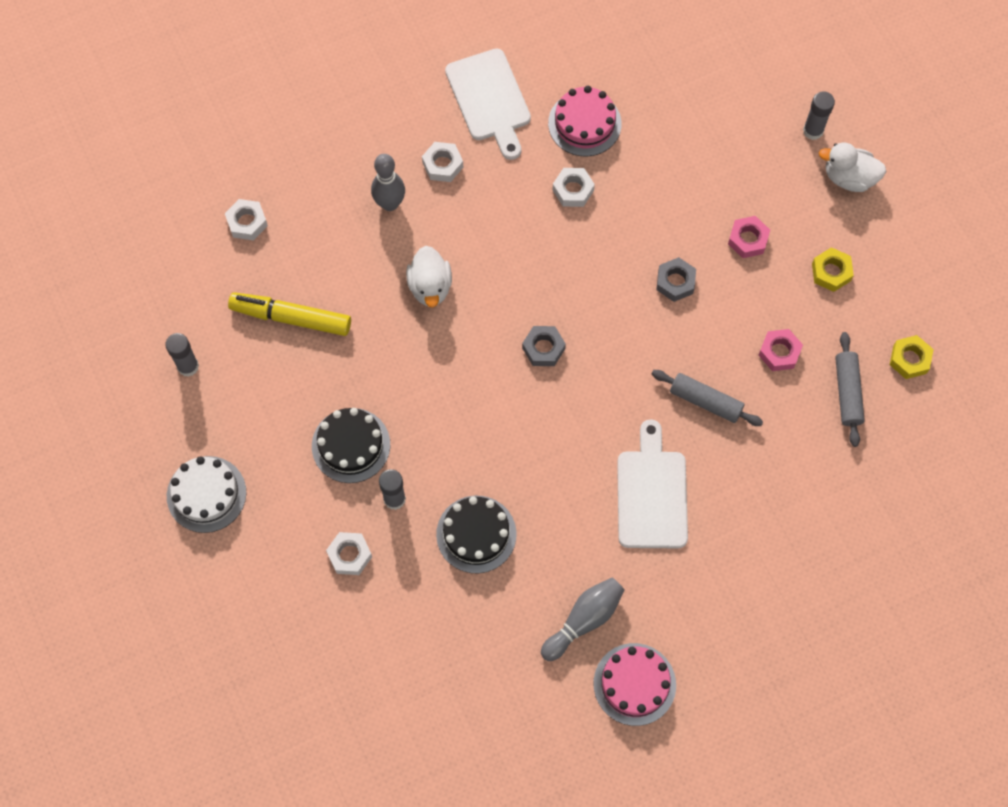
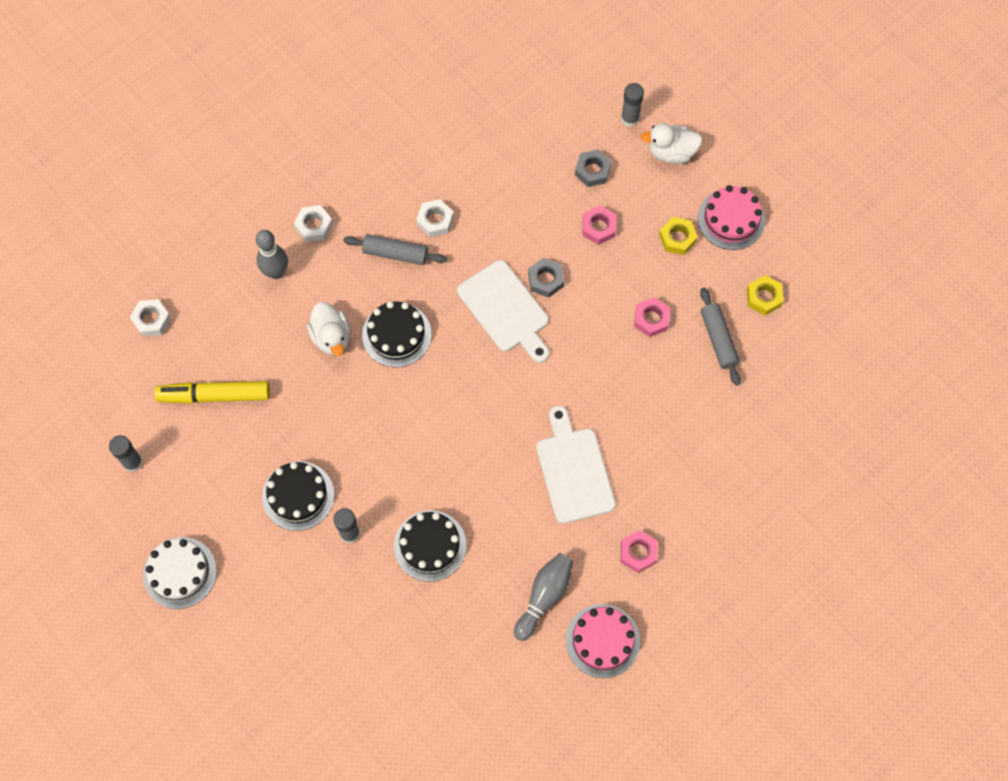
camera: 15 degrees left, 0 degrees up
white nut [326,532,372,575] -> none
white cutting board [445,49,531,160] -> white cutting board moved to [457,260,549,363]
grey nut [522,326,566,366] -> grey nut moved to [575,149,611,187]
pink cake [548,86,622,156] -> pink cake moved to [698,185,765,250]
grey rolling pin [652,370,763,426] -> grey rolling pin moved to [343,234,447,265]
none -> black cake [362,301,432,367]
none -> pink nut [621,530,657,573]

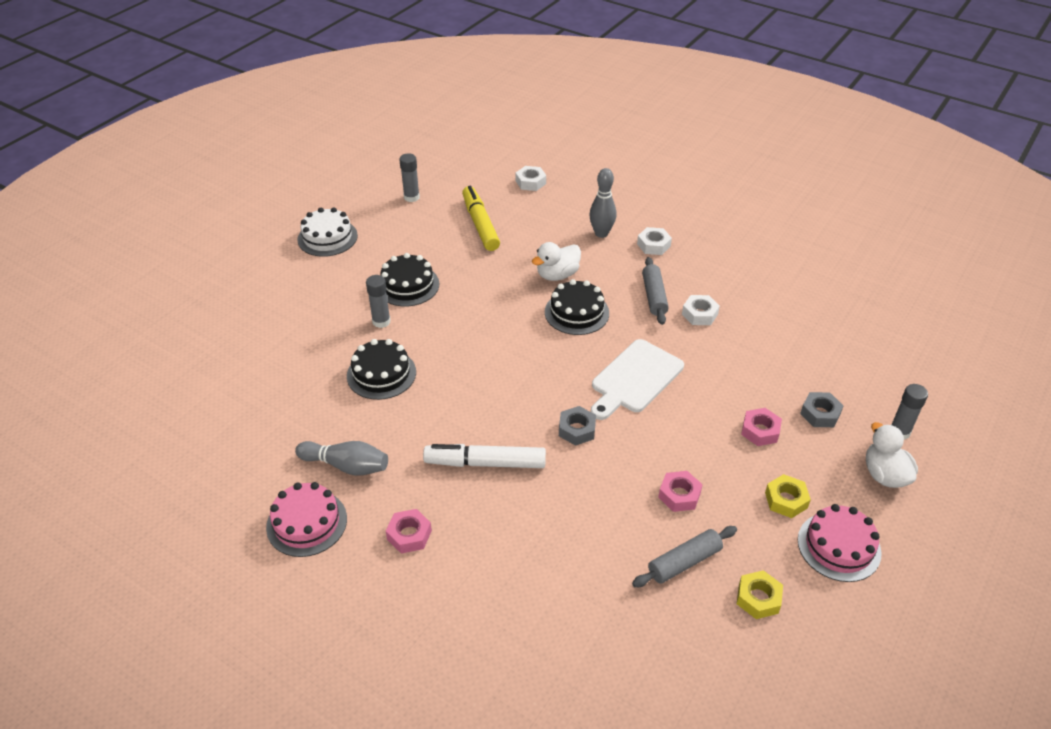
camera: 75 degrees right, 25 degrees down
grey nut [528,258,564,298] -> grey nut moved to [559,406,596,446]
white cutting board [536,406,616,524] -> white marker [423,444,546,468]

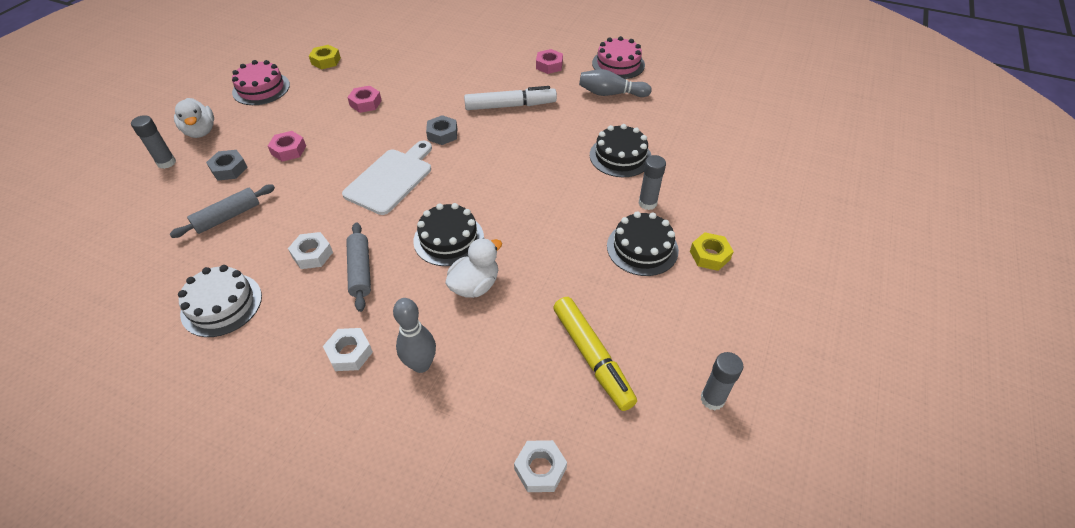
camera: 170 degrees right, 5 degrees up
white cake [297,207,358,257] -> white cake moved to [178,265,262,337]
grey rolling pin [632,526,737,587] -> grey rolling pin moved to [169,184,275,238]
yellow nut [765,474,811,518] -> yellow nut moved to [690,232,734,271]

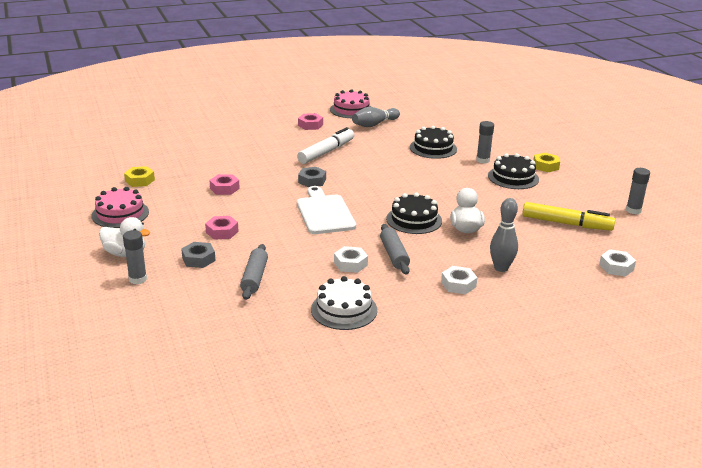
camera: 45 degrees left, 20 degrees down
grey rolling pin [346,222,371,312] -> grey rolling pin turned 45 degrees clockwise [380,224,410,275]

